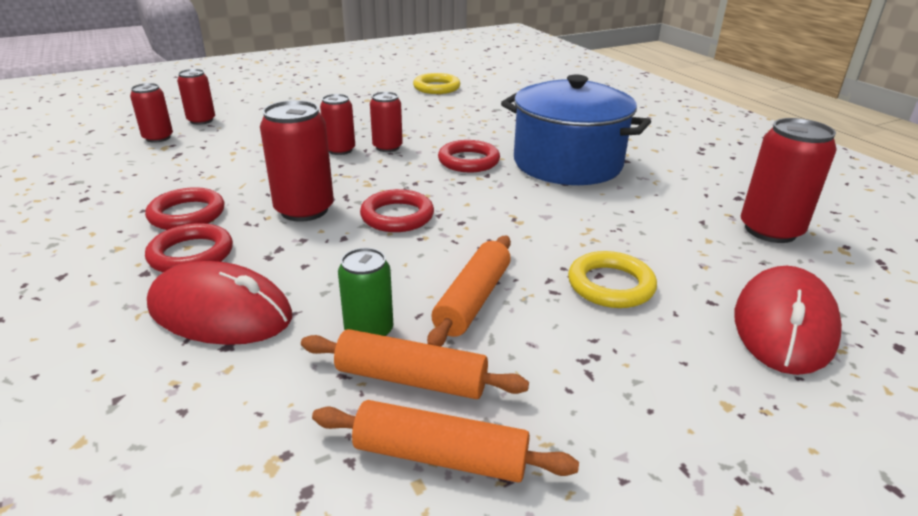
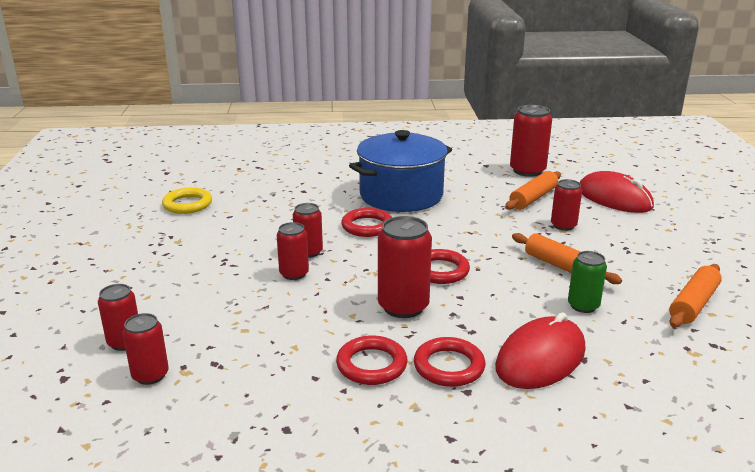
camera: 65 degrees left, 5 degrees down
orange rolling pin [301,329,529,399] -> orange rolling pin moved to [505,171,561,210]
yellow ring [568,251,657,308] -> red can [551,179,582,231]

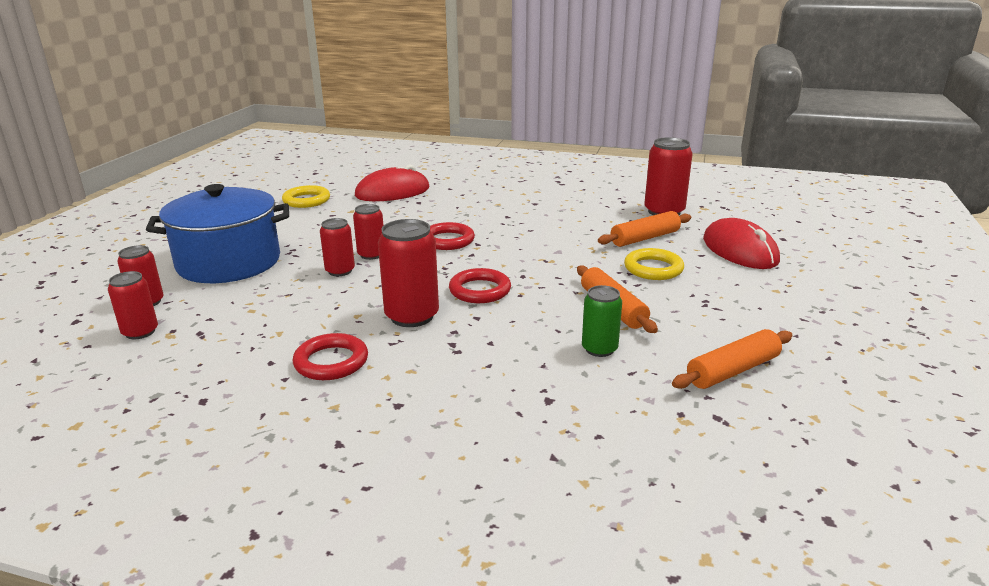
camera: 20 degrees right, 0 degrees up
blue pot [349,130,452,212] -> blue pot moved to [146,184,289,283]
red ring [414,337,485,387] -> none
red mouse [495,312,585,389] -> red mouse moved to [355,165,430,201]
red can [551,179,582,231] -> yellow ring [624,248,684,280]

